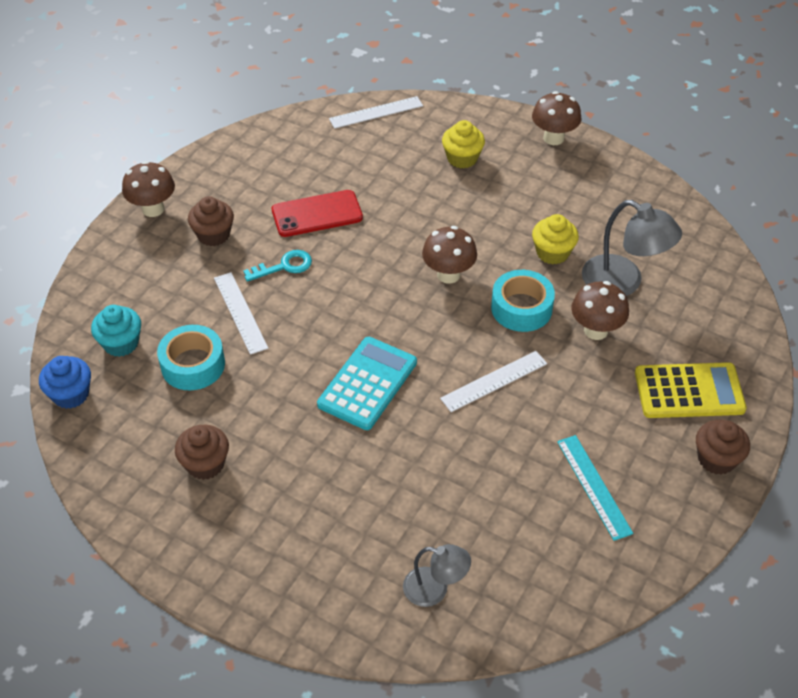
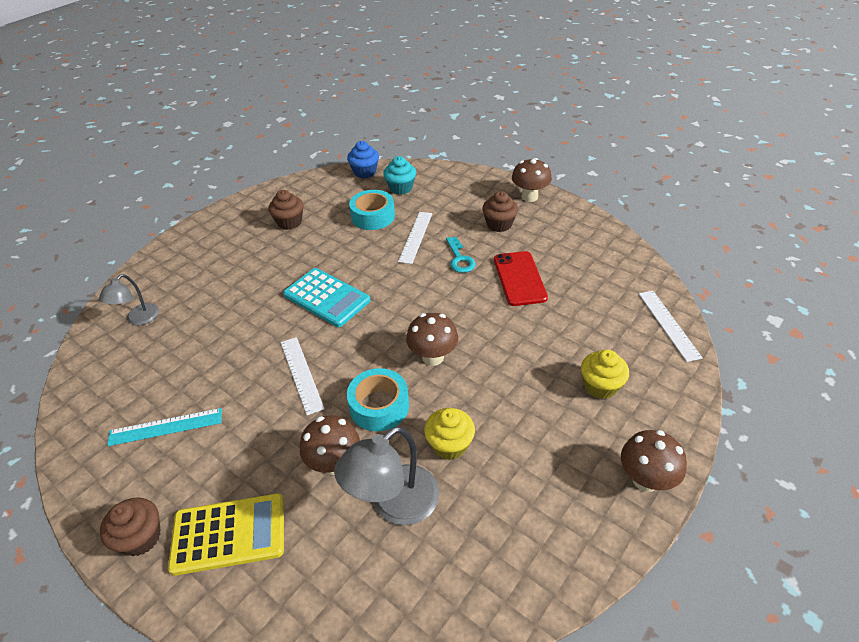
camera: 100 degrees right, 5 degrees down
white ruler [214,272,268,355] -> white ruler turned 60 degrees counterclockwise [398,212,432,264]
yellow calculator [635,362,747,418] -> yellow calculator turned 105 degrees counterclockwise [168,493,284,576]

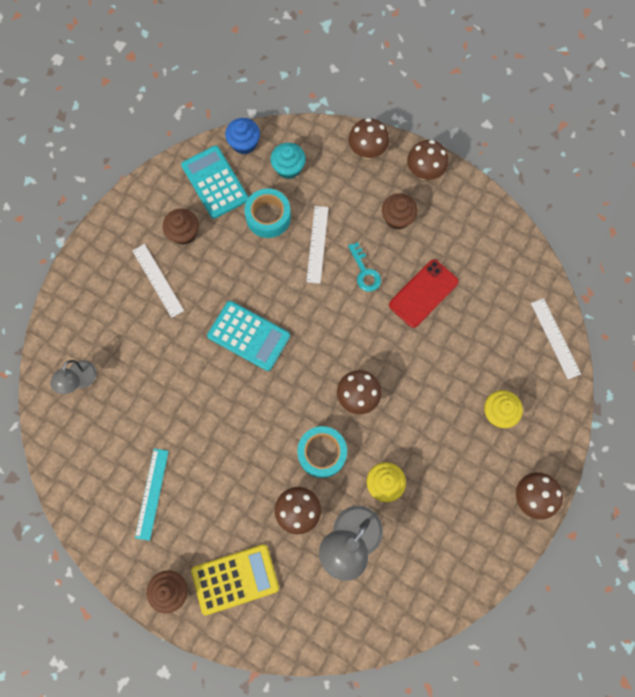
camera: 10 degrees left, 30 degrees up
turquoise ruler [107,408,222,446] -> turquoise ruler turned 60 degrees counterclockwise [135,448,169,541]
white ruler [281,337,325,415] -> white ruler moved to [132,244,184,318]
red phone [494,251,548,306] -> red phone turned 60 degrees clockwise [389,260,459,328]
none -> turquoise calculator [181,145,248,219]
none -> brown mushroom [349,118,389,159]

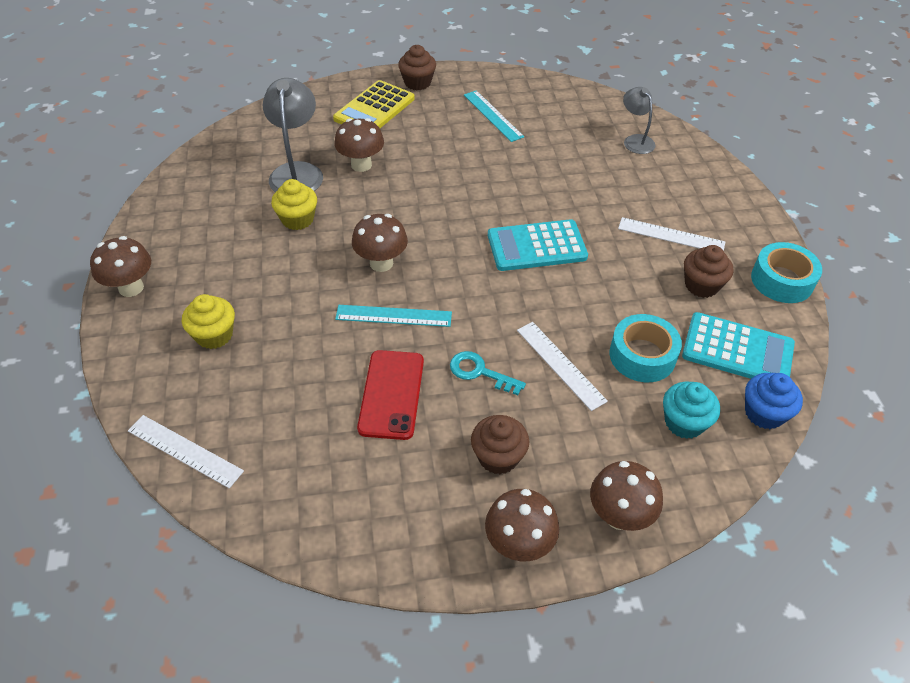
camera: 140 degrees right, 25 degrees down
turquoise tape [297,426,347,478] -> turquoise tape moved to [751,242,822,303]
none -> turquoise ruler [335,305,452,327]

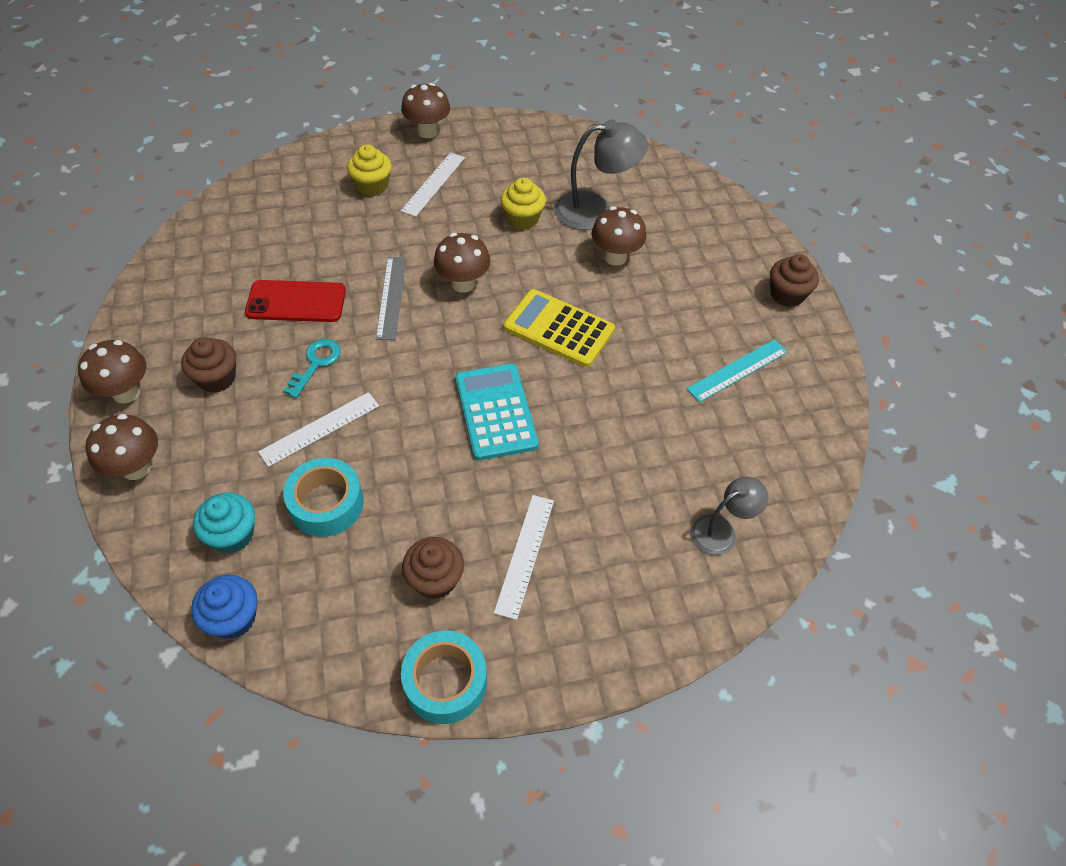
camera: 85 degrees right, 5 degrees up
white ruler [128,415,244,489] -> white ruler moved to [401,152,465,217]
yellow calculator [333,80,415,128] -> yellow calculator moved to [504,289,615,367]
turquoise ruler [335,305,452,327] -> grey ruler [376,257,406,340]
turquoise calculator [682,312,795,379] -> none

